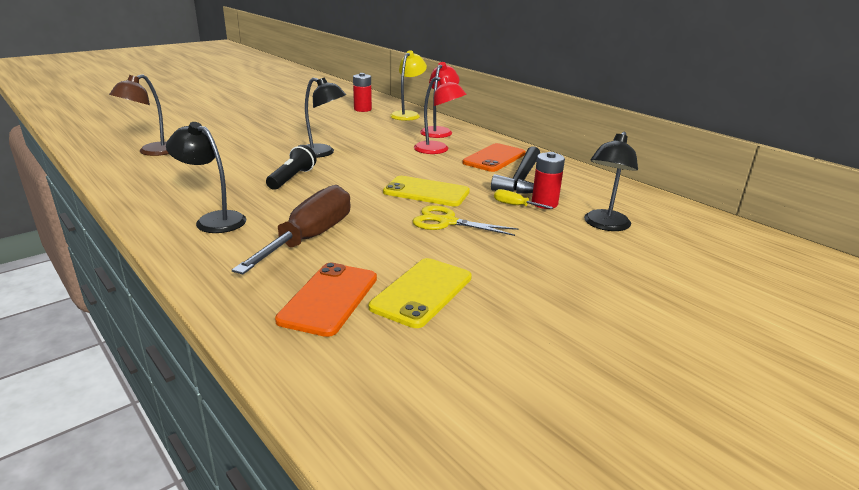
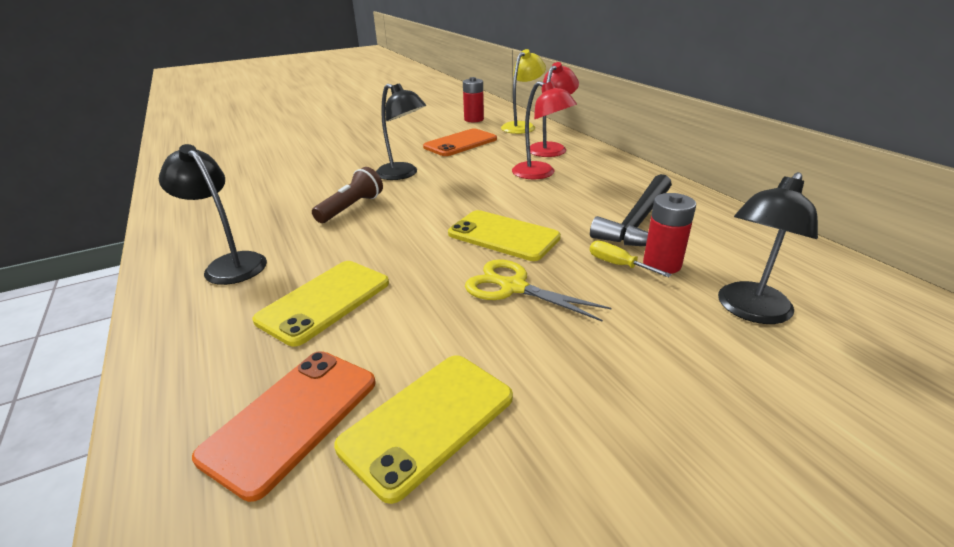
camera: 15 degrees right, 5 degrees up
brown lamp [109,74,169,156] -> none
brown screwdriver [232,185,351,274] -> yellow phone [253,261,389,346]
black flashlight [266,145,317,190] -> brown flashlight [312,167,383,223]
orange phone [463,143,526,172] -> orange phone moved to [423,128,497,156]

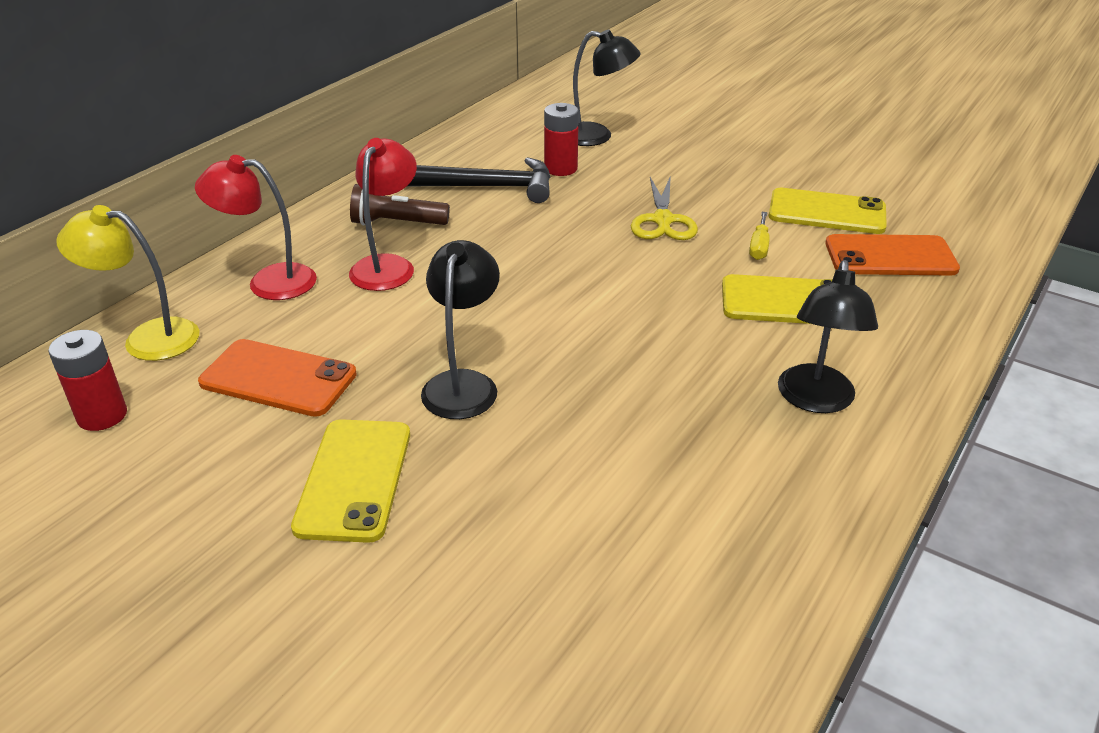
camera: 120 degrees left, 5 degrees up
brown flashlight [312,167,383,223] -> brown flashlight moved to [350,184,450,225]
yellow phone [448,210,561,261] -> yellow phone moved to [291,419,410,543]
yellow screwdriver [590,240,672,277] -> yellow screwdriver moved to [749,212,769,260]

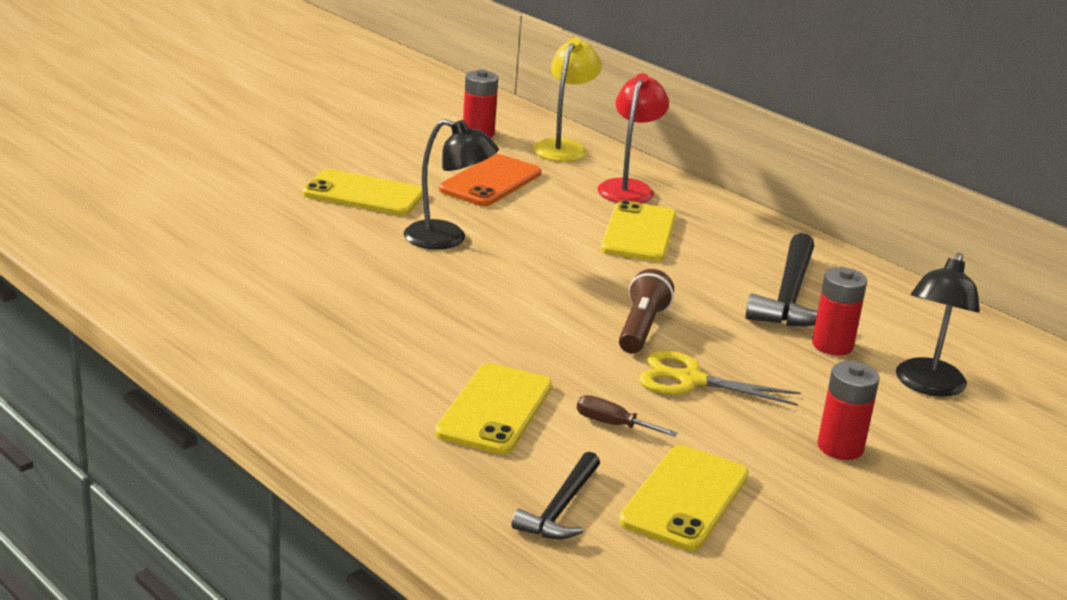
camera: 100 degrees right, 10 degrees down
red lamp [349,138,417,291] -> yellow phone [601,200,676,261]
brown flashlight [350,184,450,225] -> brown flashlight moved to [619,269,674,354]
yellow screwdriver [749,212,769,260] -> brown screwdriver [577,395,678,437]
black lamp [778,260,878,413] -> none
orange phone [825,234,960,276] -> black hammer [512,452,600,539]
none -> red battery [817,361,880,460]

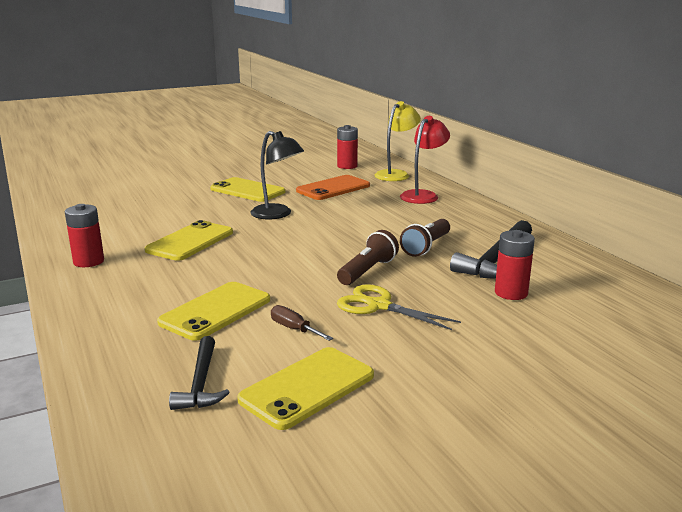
camera: 20 degrees right, 5 degrees down
black hammer [512,452,600,539] -> black hammer turned 45 degrees counterclockwise [169,336,230,410]
yellow phone [601,200,676,261] -> yellow phone moved to [145,220,233,261]
red battery [817,361,880,460] -> red battery moved to [65,204,104,267]
black lamp [896,253,980,397] -> none
none -> brown flashlight [400,219,450,257]

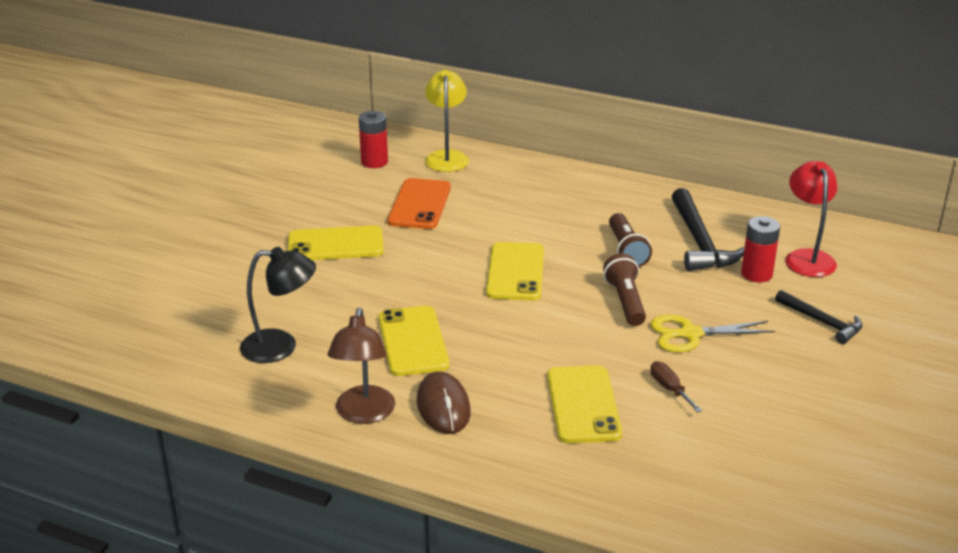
camera: 40 degrees left, 10 degrees up
red battery [65,204,104,267] -> brown lamp [328,308,395,424]
black hammer [169,336,230,410] -> black hammer moved to [775,290,863,344]
yellow phone [237,347,374,430] -> yellow phone moved to [486,242,544,301]
black lamp [250,131,304,219] -> black lamp moved to [240,247,316,363]
brown screwdriver [271,305,333,341] -> brown screwdriver turned 60 degrees clockwise [650,361,702,412]
red lamp [400,116,450,204] -> red lamp moved to [785,161,838,277]
none -> brown mouse [417,372,471,434]

